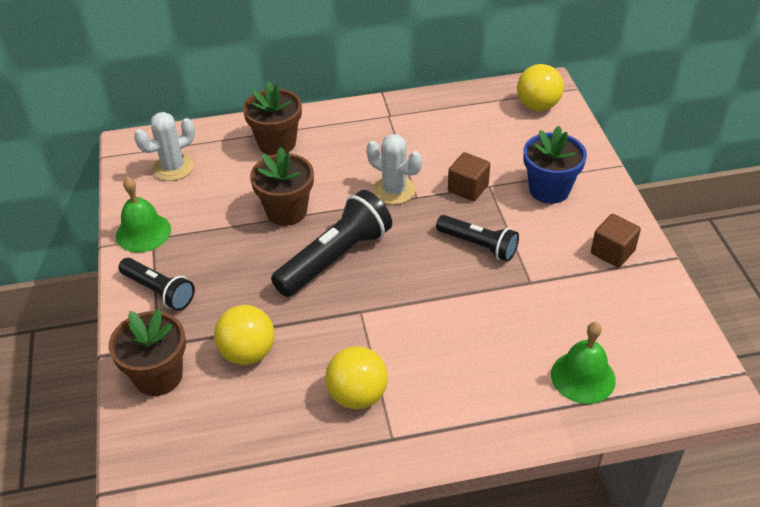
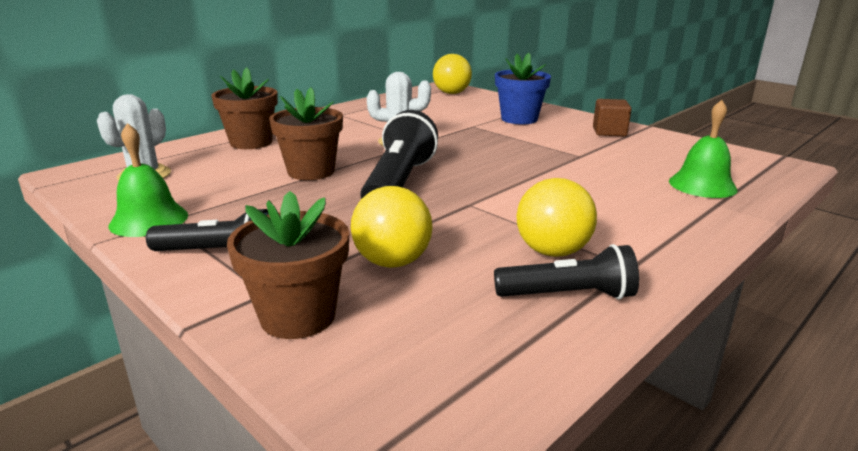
camera: 35 degrees left, 20 degrees down
black flashlight [436,215,519,262] -> black flashlight moved to [494,244,639,300]
brown cube [448,152,490,201] -> none

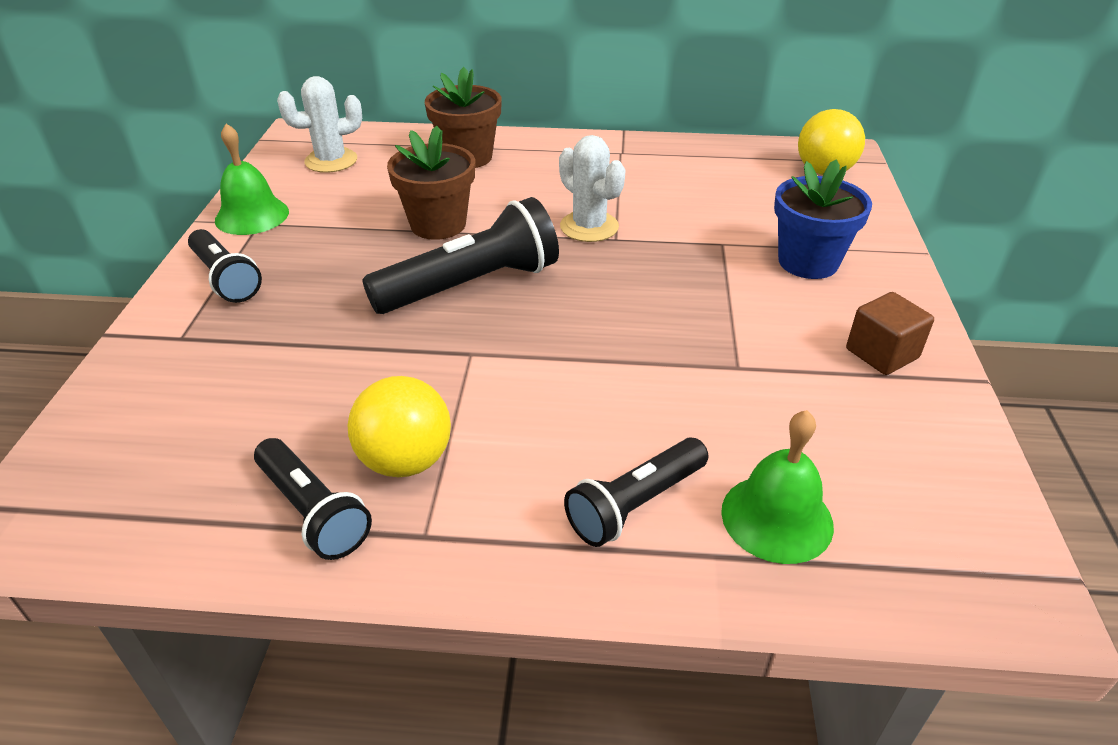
camera: 50 degrees right, 15 degrees up
brown flower pot [227,191,349,339] -> none
yellow ball [351,186,432,268] -> none
none -> black flashlight [564,437,709,547]

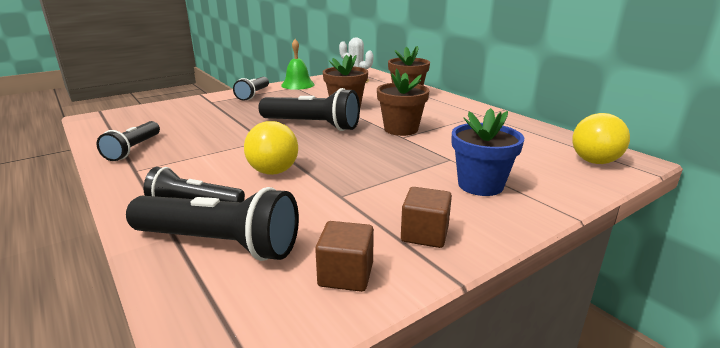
camera: 50 degrees right, 15 degrees down
yellow ball [347,376,451,477] -> yellow ball moved to [244,121,298,175]
white cactus [559,135,625,242] -> brown flower pot [377,68,430,136]
green bell [721,410,834,564] -> black flashlight [126,187,299,261]
none -> brown cube [315,221,374,292]

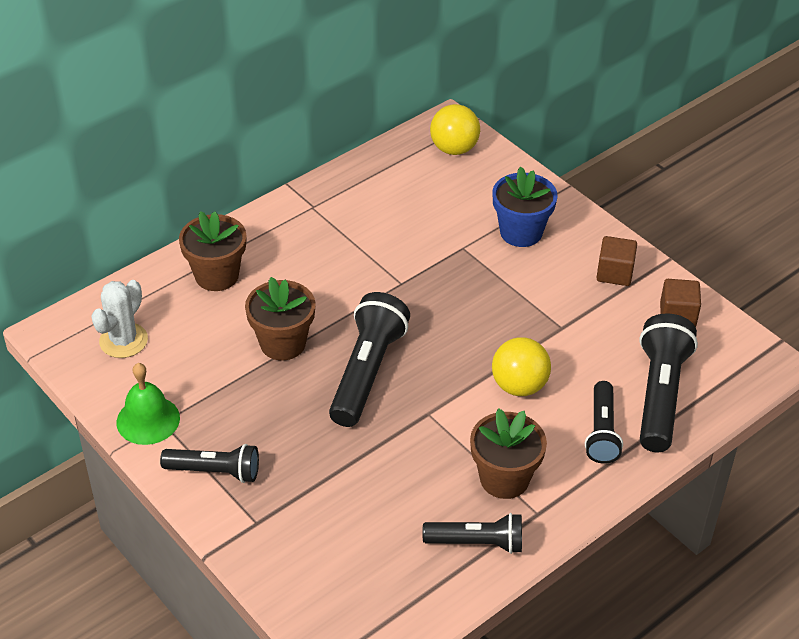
camera: 95 degrees left, 20 degrees up
brown flower pot [377,68,430,136] -> brown flower pot moved to [470,408,547,499]

